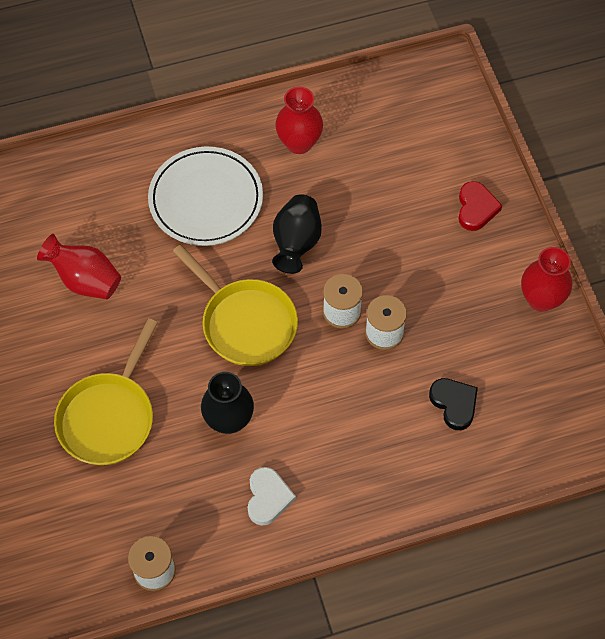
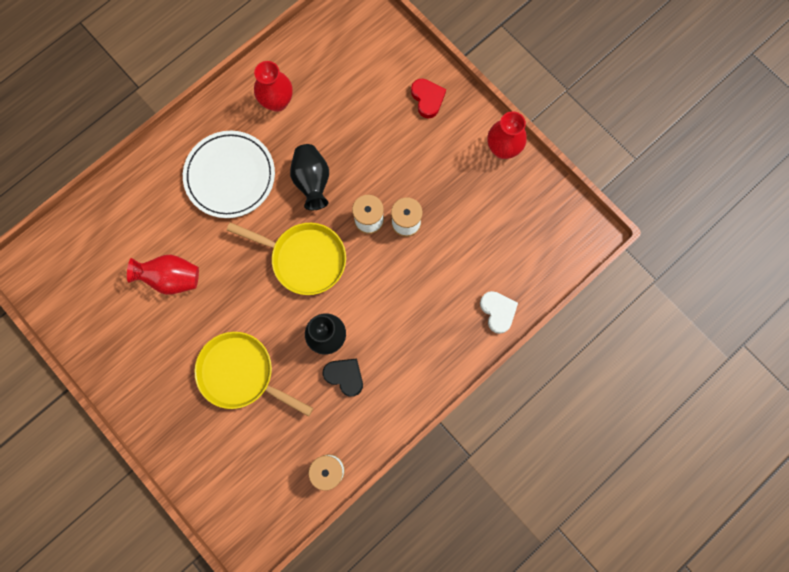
camera: 25 degrees left, 15 degrees up
yellow pan [54,318,158,465] -> yellow pan turned 120 degrees clockwise [194,332,313,417]
white heart [248,467,296,526] -> white heart moved to [480,291,518,334]
black heart [429,378,478,430] -> black heart moved to [323,358,363,397]

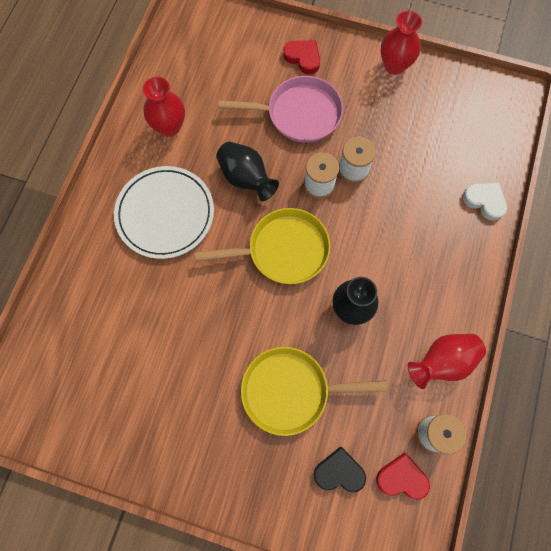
camera: 30 degrees left, 5 degrees down
red vase [127,255,199,295] -> red vase moved to [408,334,486,389]
black heart [323,358,363,397] -> black heart moved to [314,446,366,493]
none -> pink pan [218,76,343,143]
none -> red heart [376,453,430,500]

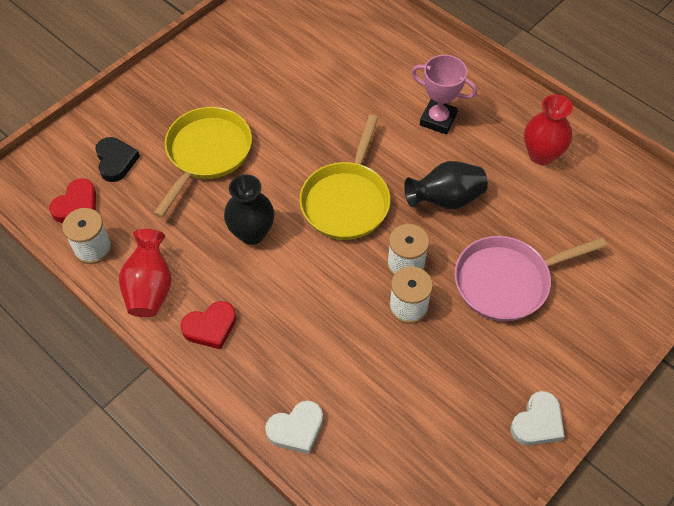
camera: 115 degrees right, 15 degrees down
white plate [114,166,214,259] -> pink trophy [411,55,477,134]
pink pan [218,76,343,143] -> pink pan turned 45 degrees clockwise [454,236,607,321]
red heart [283,40,320,74] -> red heart moved to [180,301,236,350]
black heart [314,446,366,493] -> black heart turned 45 degrees counterclockwise [95,137,140,182]
red vase [381,11,422,75] -> white heart [511,391,565,446]

